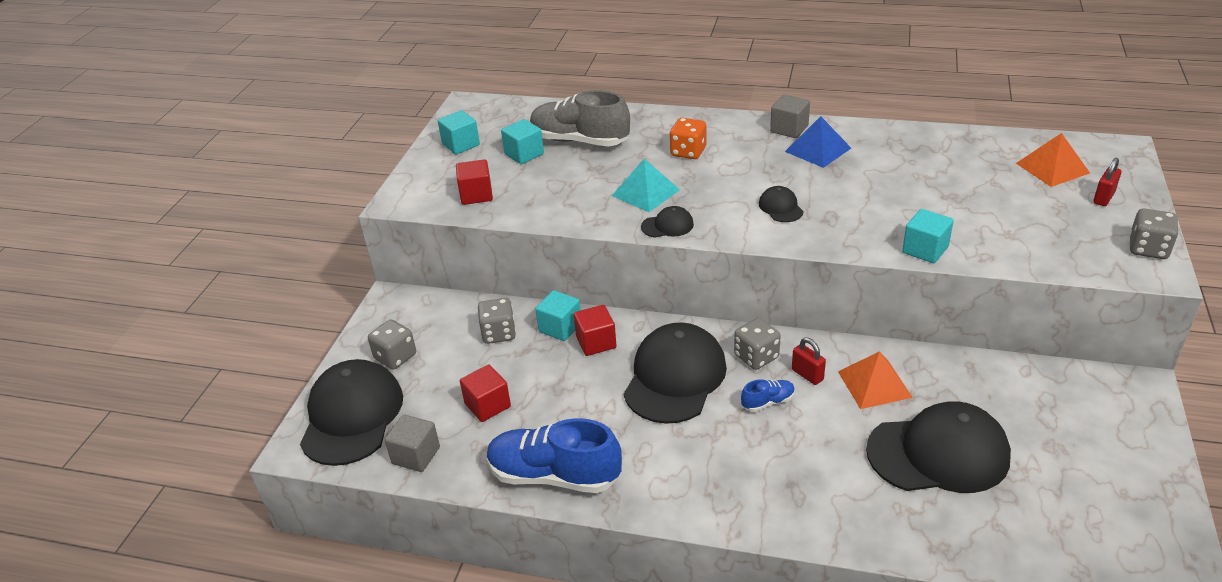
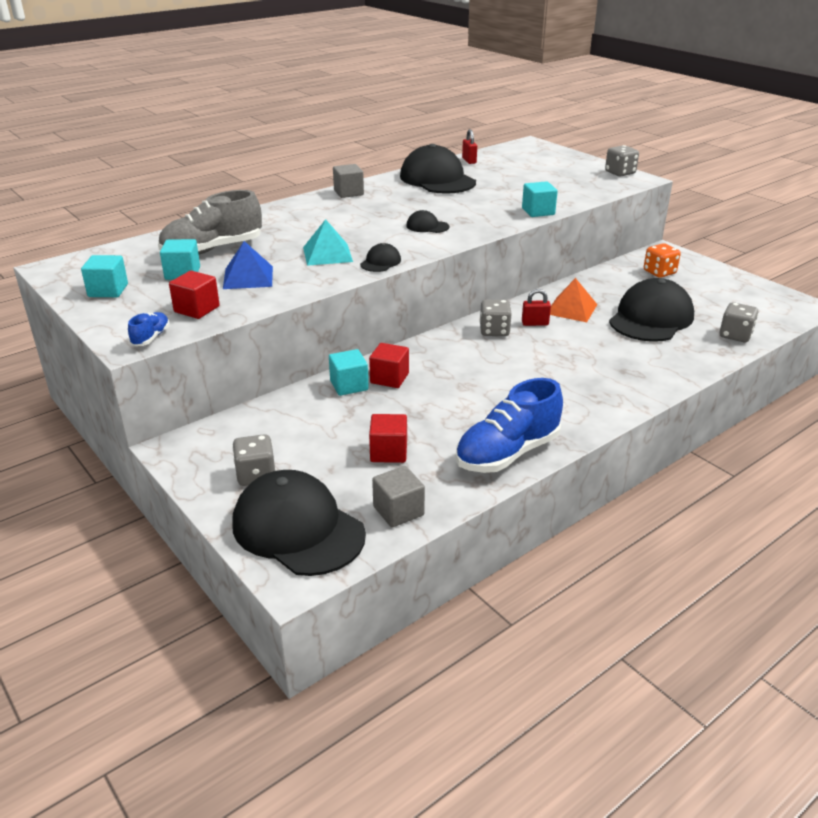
camera: 55 degrees left, 5 degrees down
grey dice [478,298,516,344] -> grey dice moved to [719,302,758,342]
black cap [624,322,727,424] -> black cap moved to [400,144,476,194]
orange dice [670,118,706,159] -> orange dice moved to [644,243,681,278]
blue shoe [741,379,795,412] -> blue shoe moved to [128,312,170,346]
blue pyramid [785,116,851,168] -> blue pyramid moved to [223,241,273,289]
orange pyramid [1016,133,1090,187] -> none
red padlock [1093,158,1121,206] -> red padlock moved to [462,129,477,164]

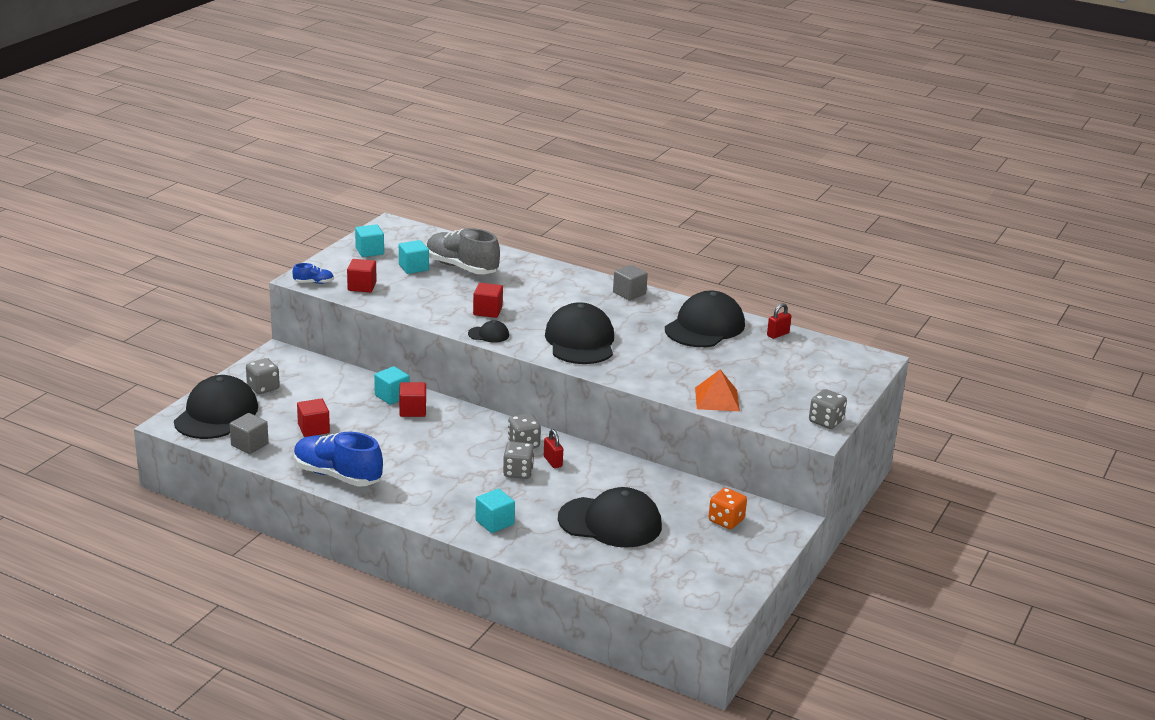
camera: 65 degrees right, 5 degrees down
blue pyramid [223,241,273,289] -> none
turquoise pyramid [303,219,353,266] -> red cube [473,283,503,318]
black cap [406,210,449,233] -> black cap [545,302,614,364], size x2.28
turquoise cube [522,181,558,217] -> turquoise cube moved to [475,489,515,533]
orange pyramid [550,278,598,322] -> orange pyramid moved to [695,369,740,411]
grey dice [719,302,758,342] -> grey dice moved to [503,442,534,479]

